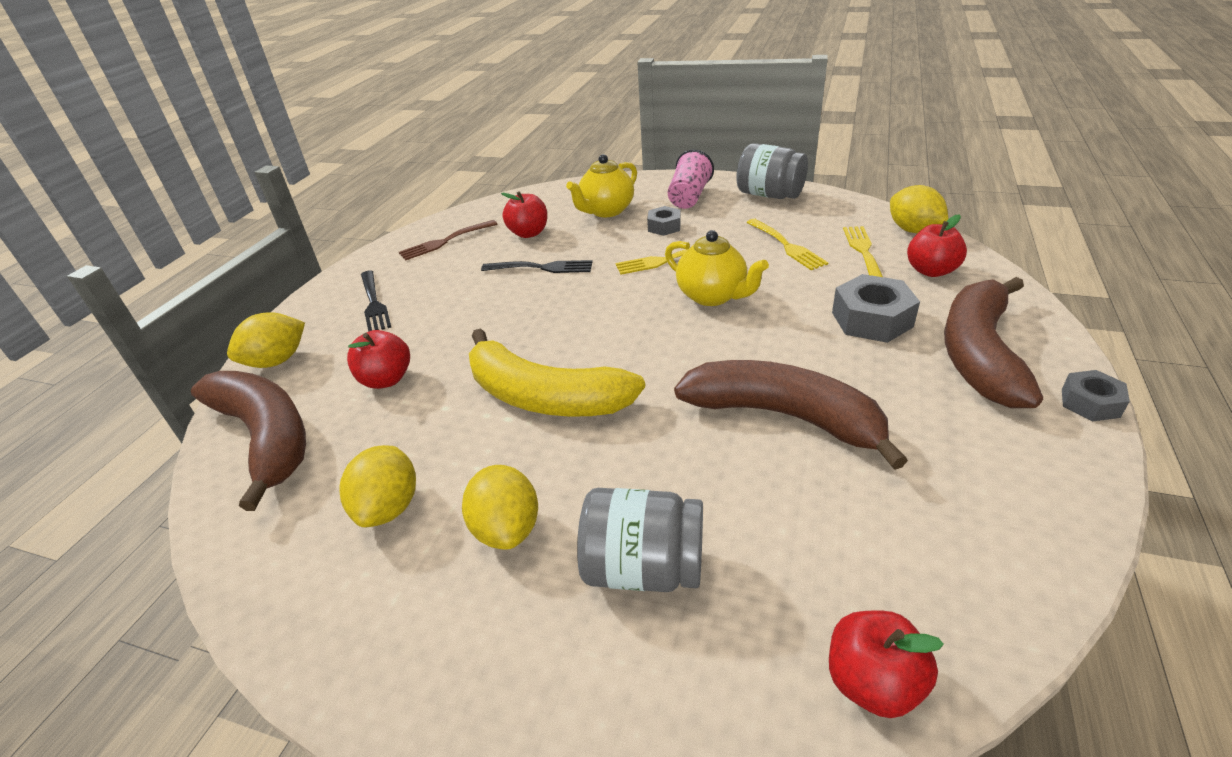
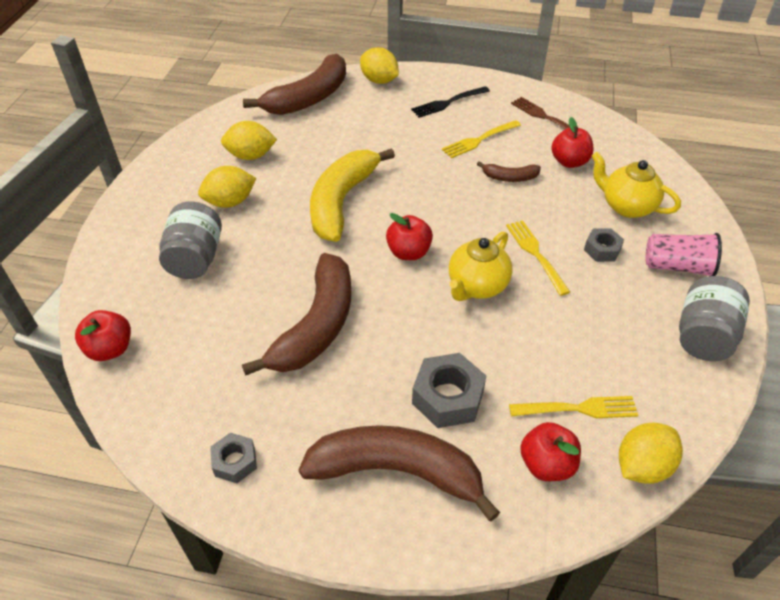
camera: 80 degrees right, 10 degrees up
red apple [347,330,410,389] -> red apple moved to [386,213,433,260]
black fork [481,260,593,273] -> brown banana [477,161,541,182]
yellow fork [746,219,828,270] -> yellow fork moved to [442,120,521,158]
grey nut [1062,370,1130,421] -> grey nut moved to [210,432,257,483]

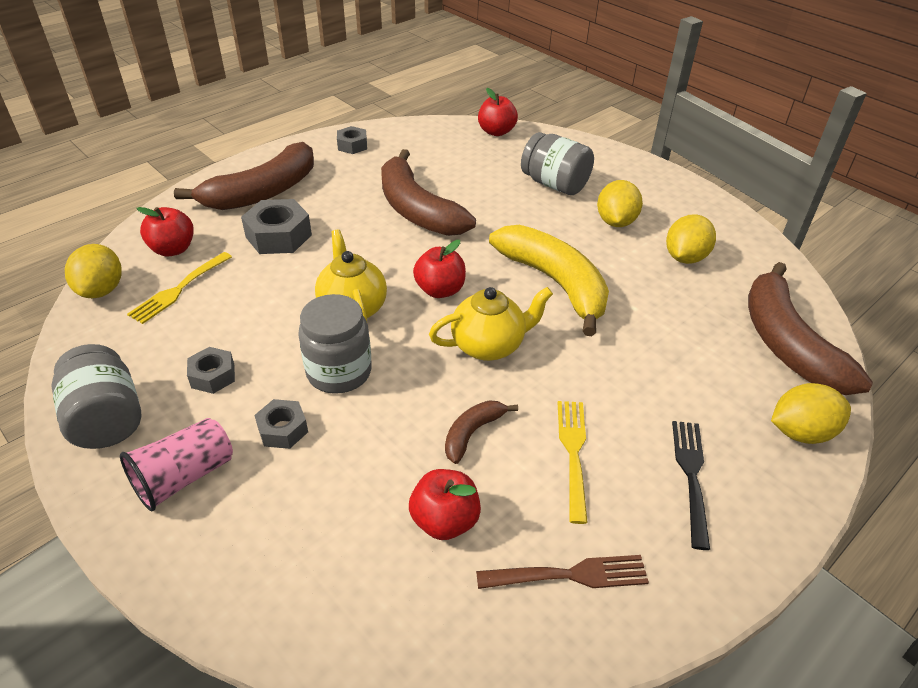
camera: 125 degrees right, 5 degrees down
yellow fork [506,220,570,296] -> grey jar [298,294,372,394]
yellow teapot [592,152,681,218] -> yellow teapot moved to [429,287,553,361]
none -> grey nut [187,347,235,394]

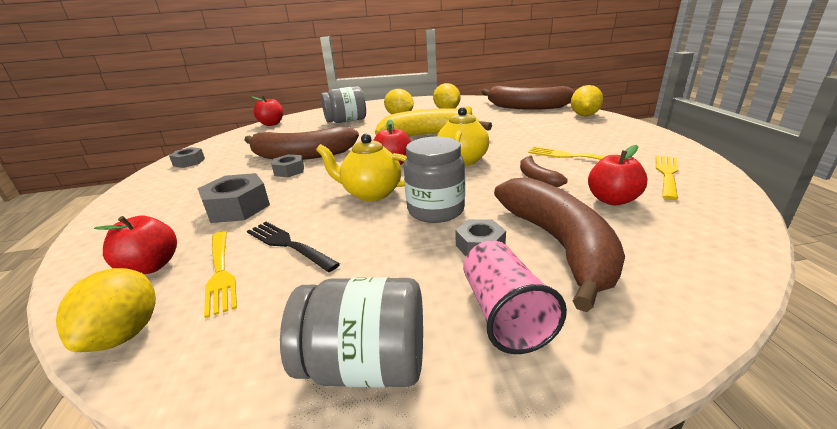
camera: 55 degrees left, 15 degrees down
yellow lemon [65,244,122,298] -> yellow lemon turned 60 degrees clockwise [56,268,156,352]
brown banana [174,142,314,210] -> brown banana moved to [494,177,625,312]
grey nut [187,347,235,394] -> grey nut moved to [271,154,304,177]
brown fork [476,555,649,589] -> yellow fork [656,155,678,200]
black fork [672,421,710,550] -> black fork moved to [247,222,340,272]

